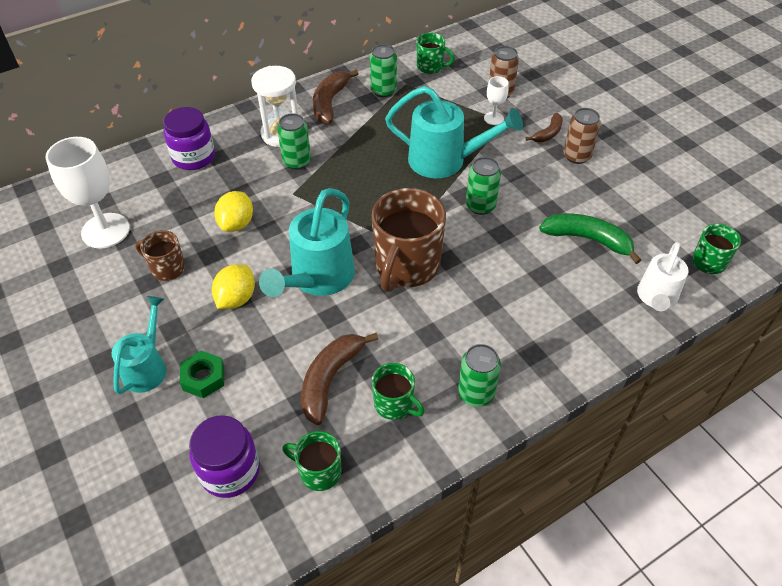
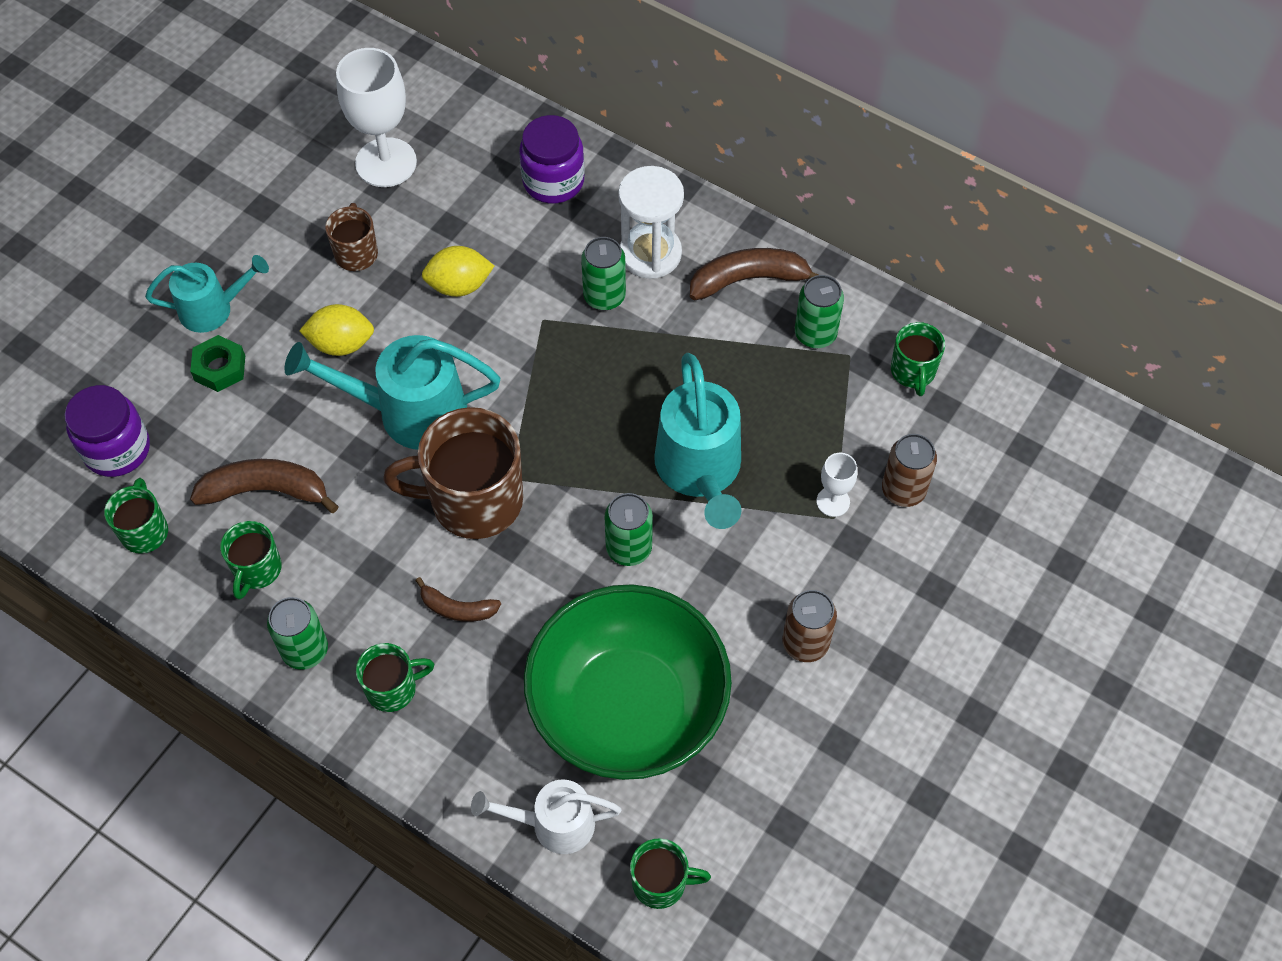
camera: 65 degrees right, 10 degrees up
brown banana [525,113,563,142] -> brown banana moved to [415,577,501,622]
green banana [539,214,641,264] -> green bowl [524,584,732,780]
none -> green mug [356,643,435,712]

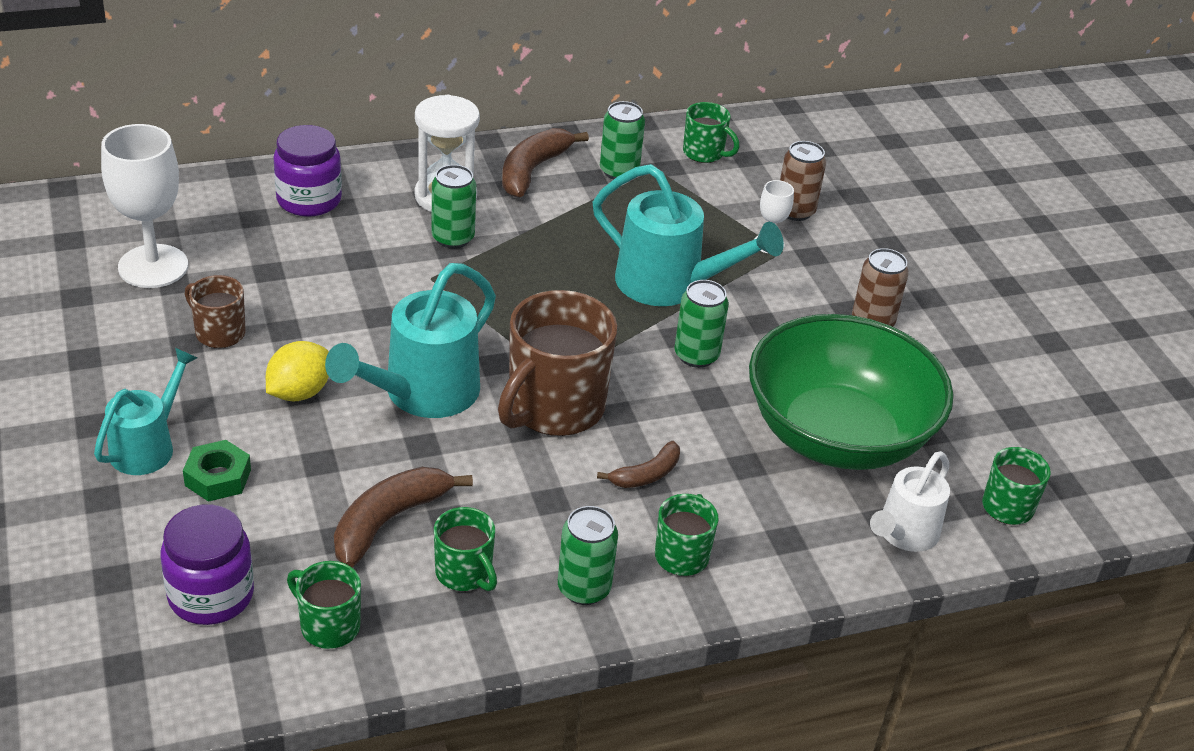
camera: 55 degrees left, 20 degrees down
yellow lemon [422,246,494,297] -> none

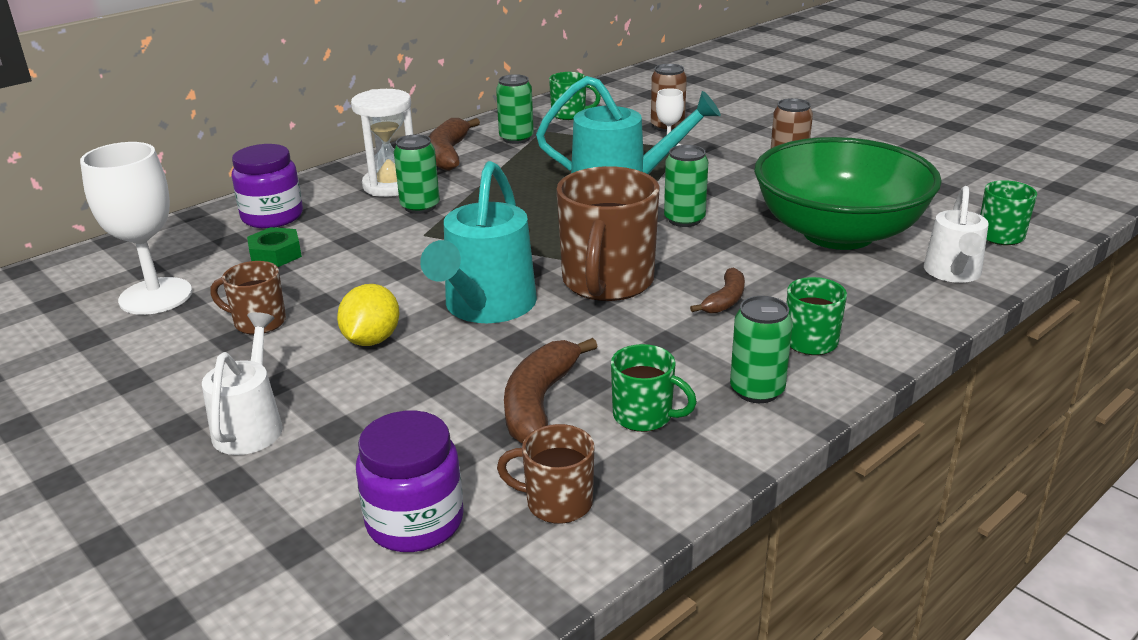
camera: 20 degrees left, 10 degrees down
turquoise watering can [94,348,197,475] -> white watering can [202,312,283,455]
green nut [183,440,251,502] -> green nut moved to [247,227,302,267]
green mug [287,561,361,649] -> brown mug [497,424,595,524]

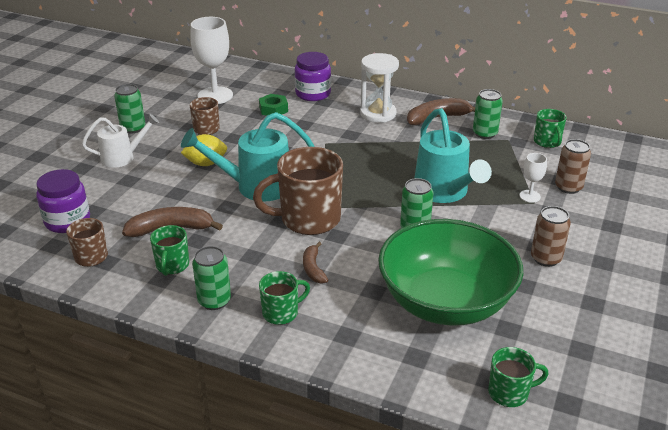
camera: 65 degrees right, 5 degrees up
green can [394,134,440,214] -> green can moved to [114,84,145,134]
brown banana [690,267,745,314] -> brown banana turned 75 degrees clockwise [303,242,328,284]
white watering can [924,186,989,283] -> none

